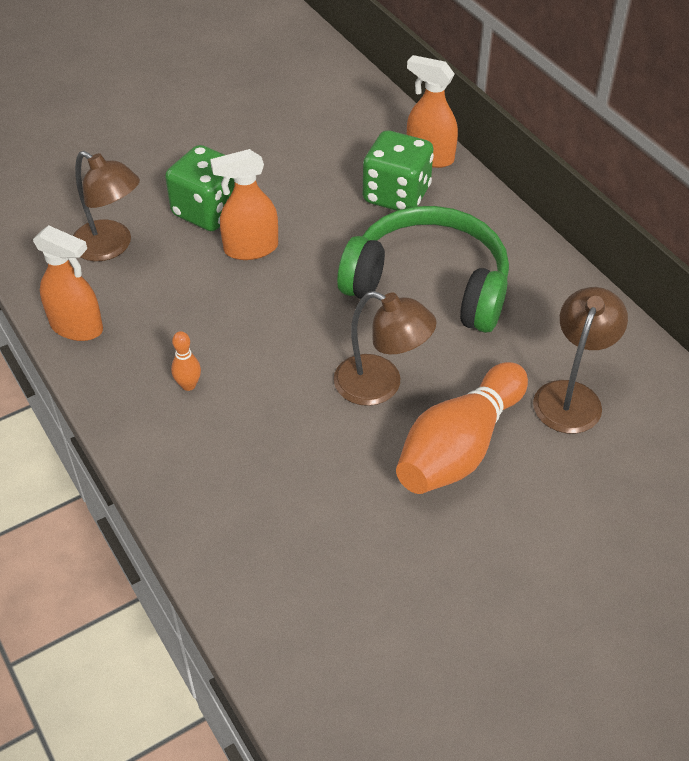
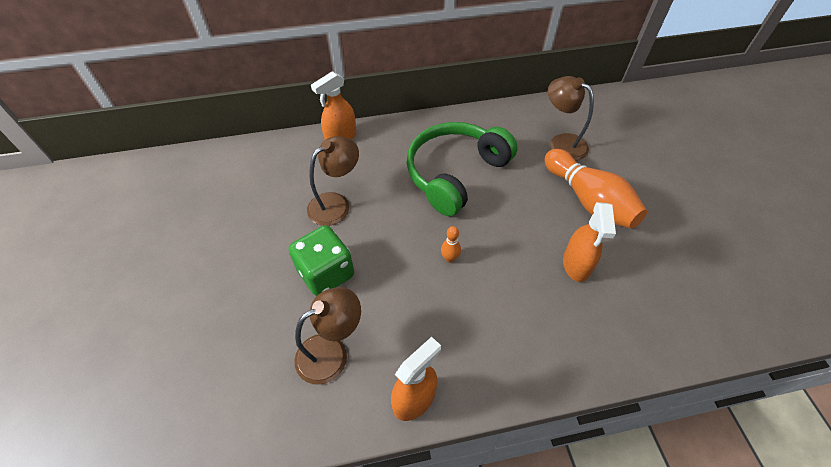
camera: 70 degrees left, 5 degrees up
orange bowling pin [171,331,201,391] -> orange bowling pin moved to [441,226,461,263]
orange spray bottle [210,149,278,260] -> orange spray bottle moved to [563,202,616,282]
brown lamp [334,291,437,406] -> brown lamp moved to [307,136,359,226]
green dice [363,130,434,211] -> none

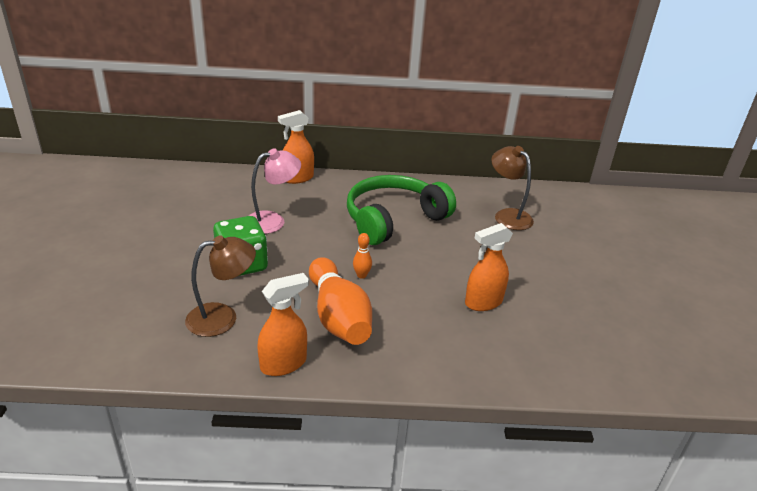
camera: 10 degrees right, 20 degrees down
brown lamp [307,136,359,226] -> pink lamp [249,148,301,234]
orange bowling pin [544,149,647,229] -> orange bowling pin moved to [309,257,372,345]
orange spray bottle [563,202,616,282] -> orange spray bottle turned 45 degrees clockwise [465,223,513,311]

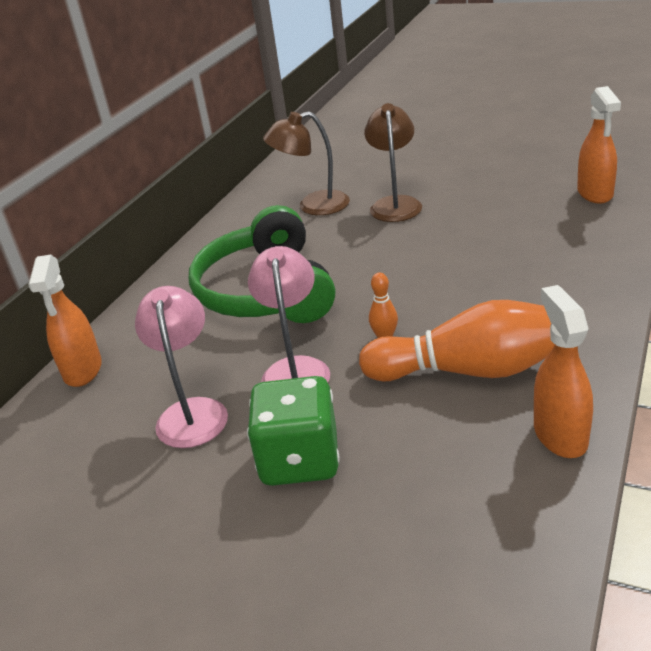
camera: 60 degrees left, 0 degrees up
brown lamp [185,235,256,337] -> brown lamp moved to [364,103,422,222]
orange spray bottle [465,223,513,311] -> orange spray bottle moved to [577,86,621,204]
none -> pink lamp [248,246,330,382]

